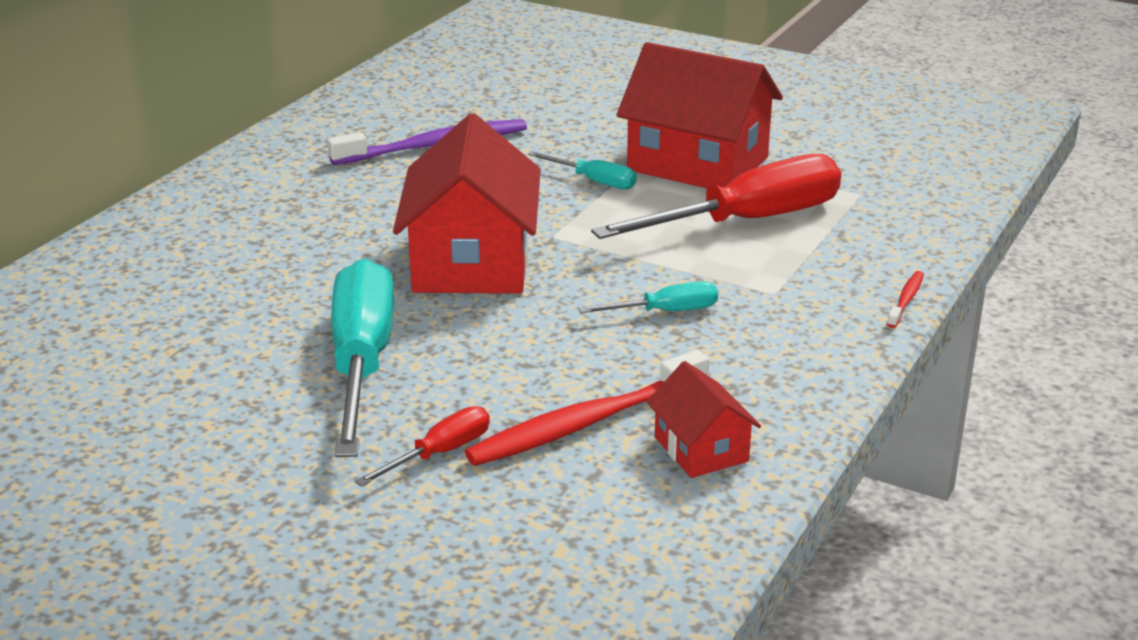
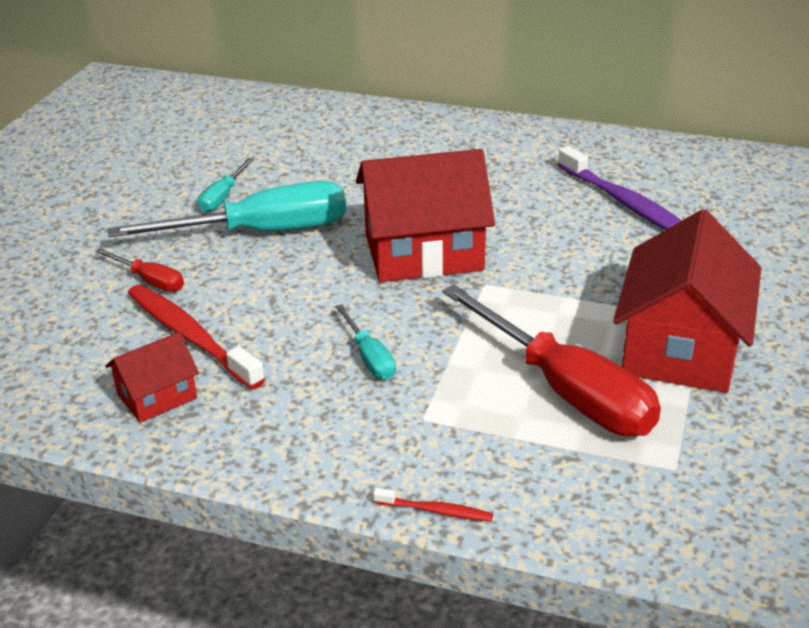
camera: 80 degrees right, 5 degrees up
turquoise screwdriver [527,151,637,189] -> turquoise screwdriver moved to [198,158,254,212]

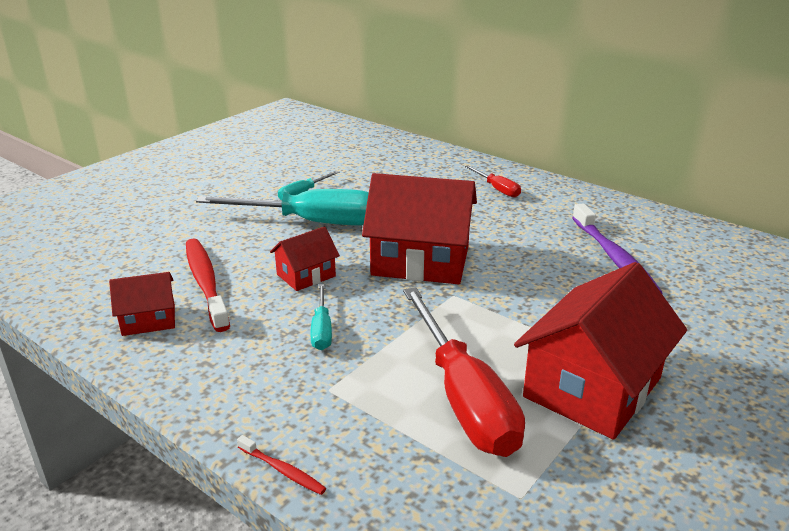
camera: 20 degrees right, 5 degrees down
red screwdriver [95,248,184,292] -> red screwdriver moved to [465,165,521,198]
none -> red house [270,227,340,291]

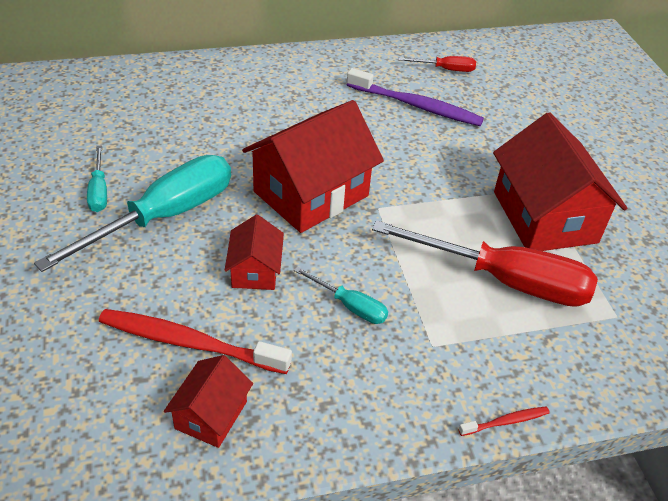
camera: 55 degrees left, 15 degrees up
red screwdriver [465,165,521,198] -> red screwdriver moved to [398,56,476,72]

